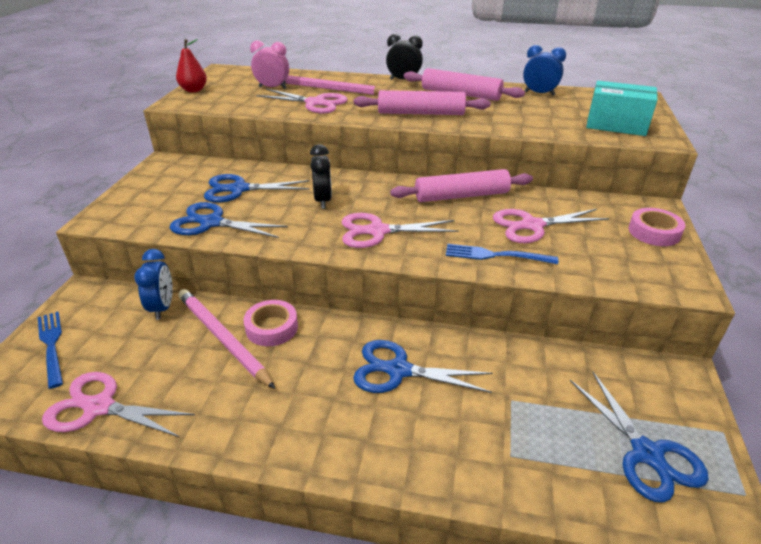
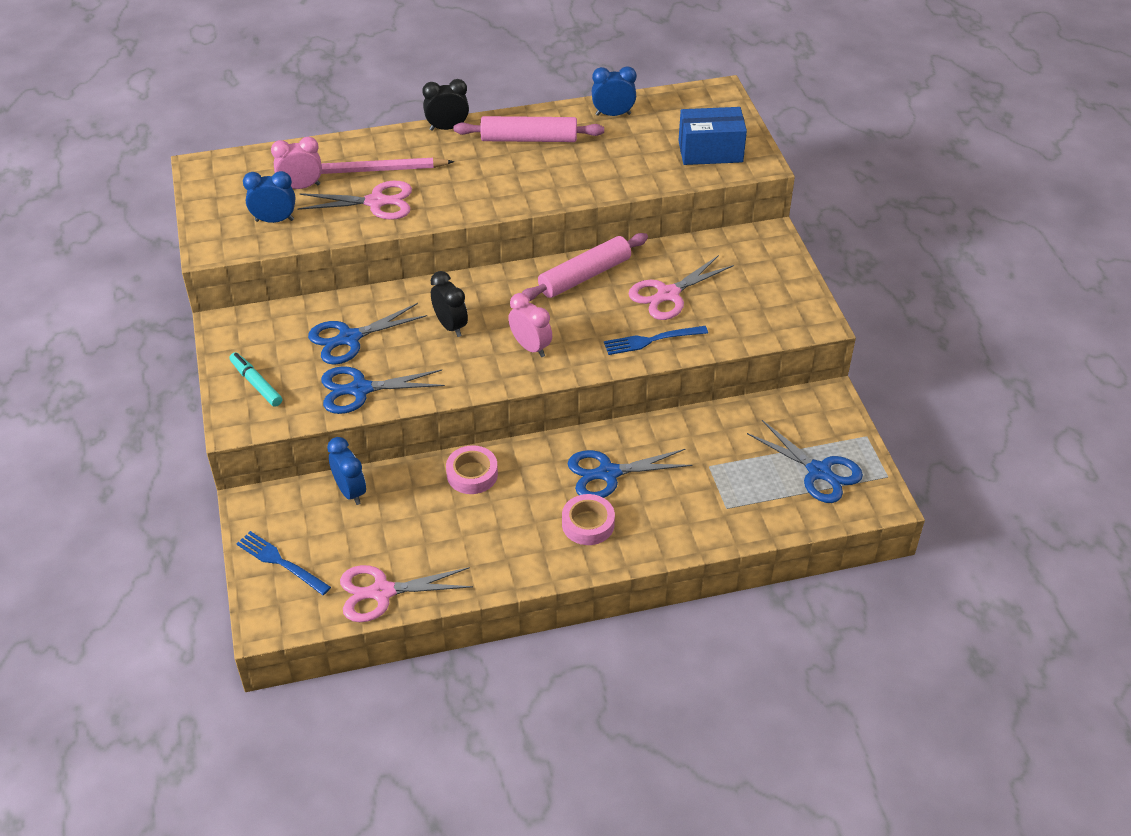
camera: 25 degrees left, 10 degrees up
red pear [176,39,207,92] -> none
pink pencil [178,289,275,389] -> none
pink scissors [342,213,459,248] -> pink clock [508,293,552,357]
pink rolling pin [354,90,490,115] -> none
turquoise box [586,81,658,136] -> blue box [678,107,747,165]
pink tape [628,208,685,246] -> pink tape moved to [562,494,615,545]
none -> turquoise marker [229,352,282,407]
none -> blue clock [243,171,295,223]

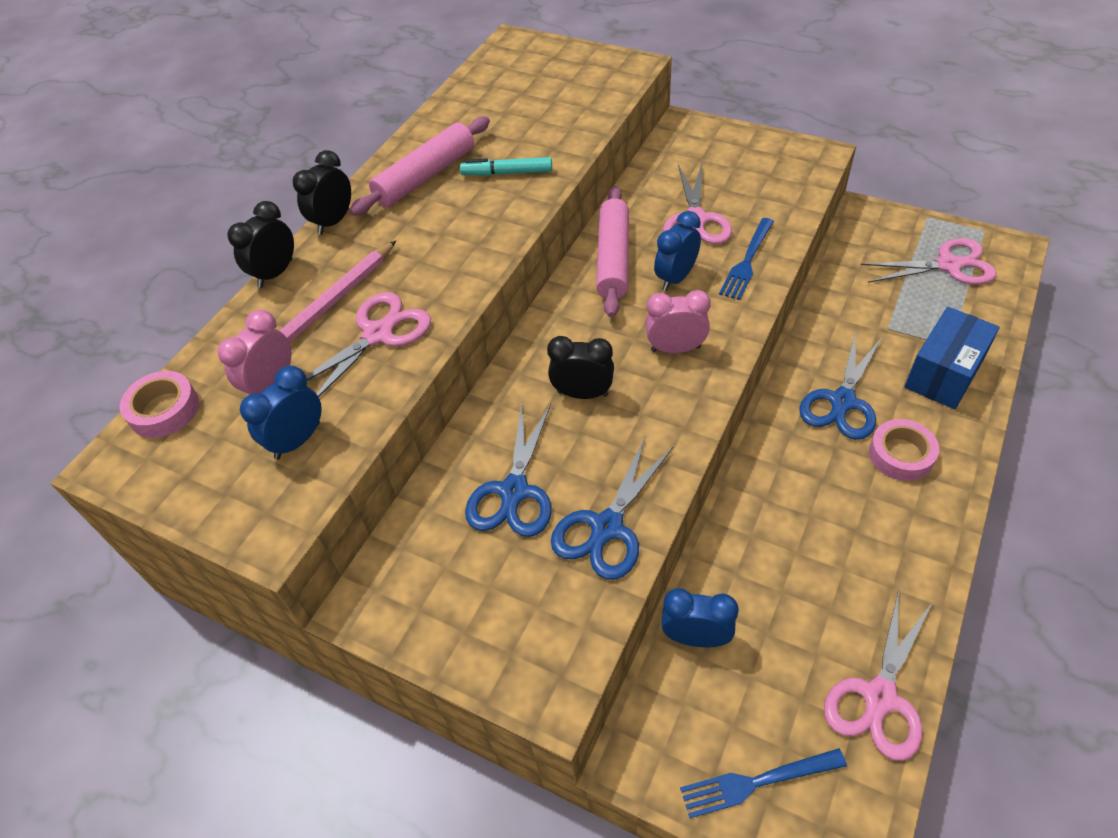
camera: 45 degrees left, 5 degrees up
turquoise marker [229,352,282,407] -> turquoise marker moved to [460,157,552,176]
pink tape [446,445,498,494] -> pink tape moved to [120,371,199,438]
blue clock [592,66,637,116] -> blue clock moved to [654,211,701,291]
blue box [678,107,747,165] -> blue box moved to [904,307,1000,409]
blue scissors [747,420,863,503] -> pink scissors [861,238,996,285]
none -> black clock [227,201,294,288]

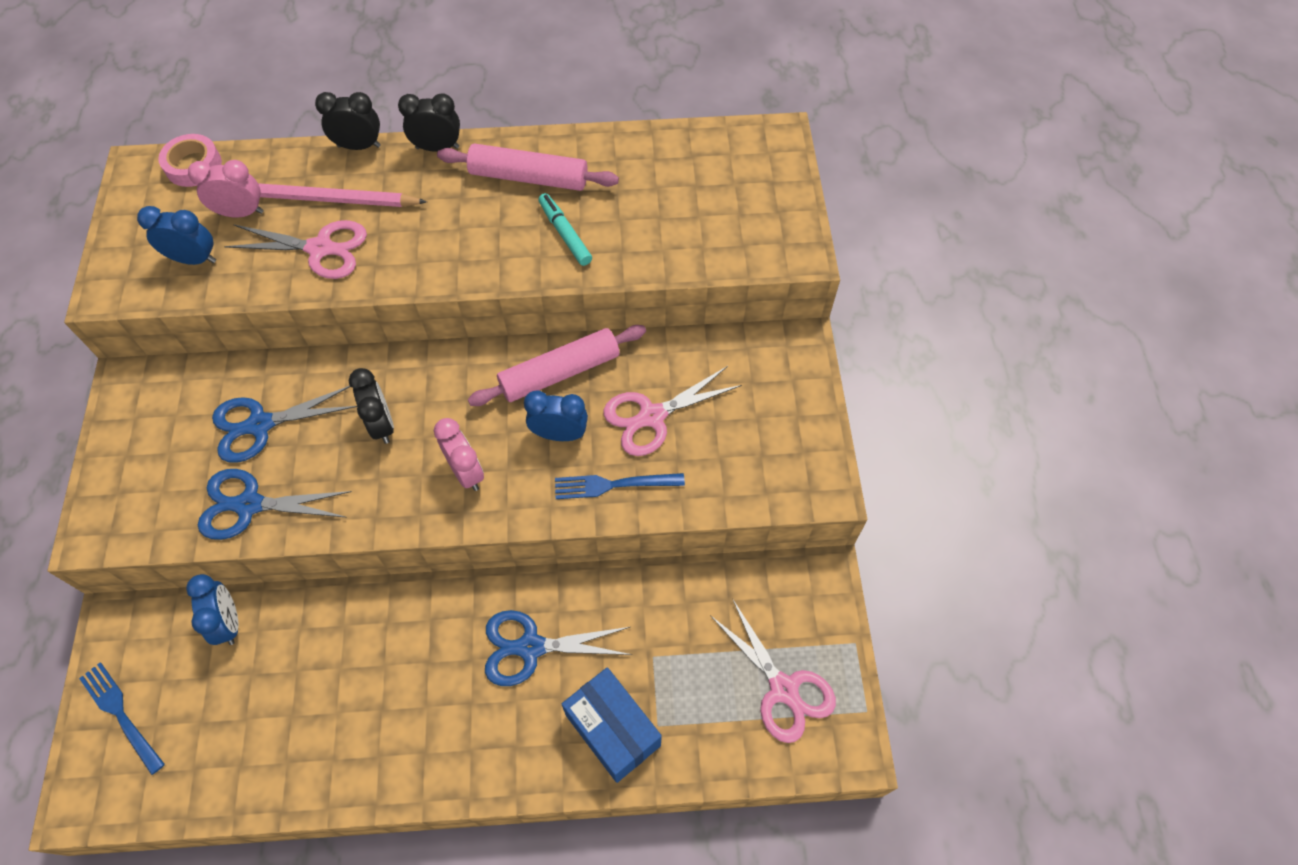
camera: 55 degrees right, 10 degrees up
pink scissors [824,590,932,761] -> none
pink tape [869,419,939,481] -> none
blue box [904,307,1000,409] -> blue box turned 45 degrees clockwise [562,667,662,783]

